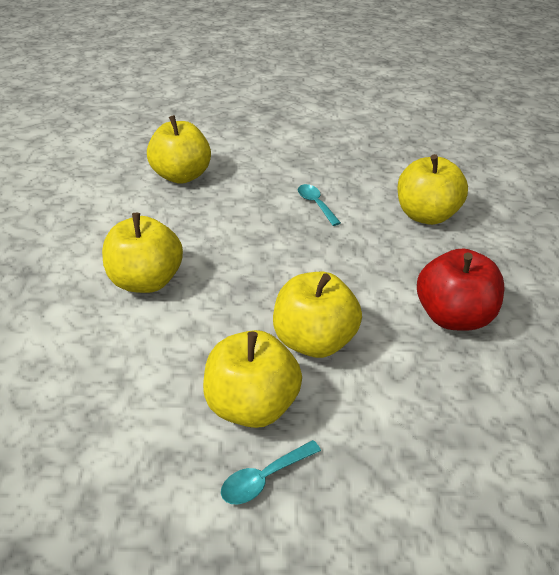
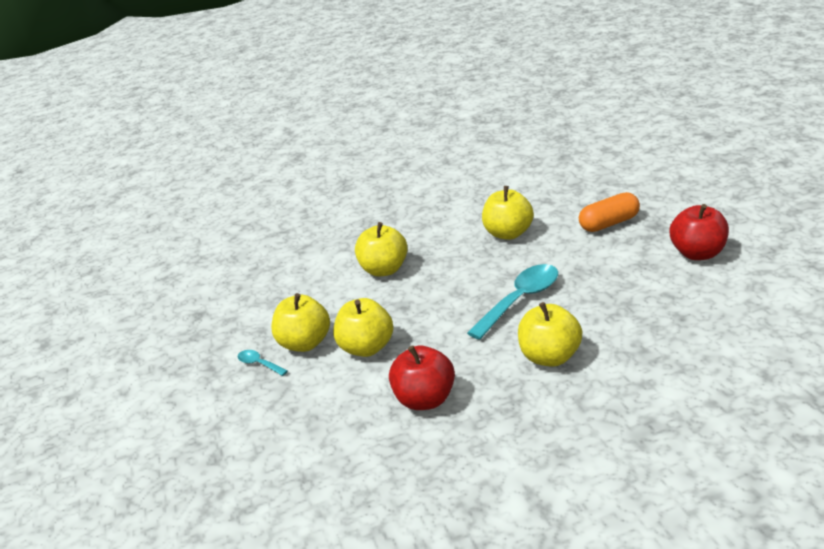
camera: 75 degrees right, 10 degrees down
turquoise spoon [298,184,341,226] -> turquoise spoon [467,264,558,340], size x2.08
none -> orange capsule [579,192,640,232]
none -> red apple [669,204,729,260]

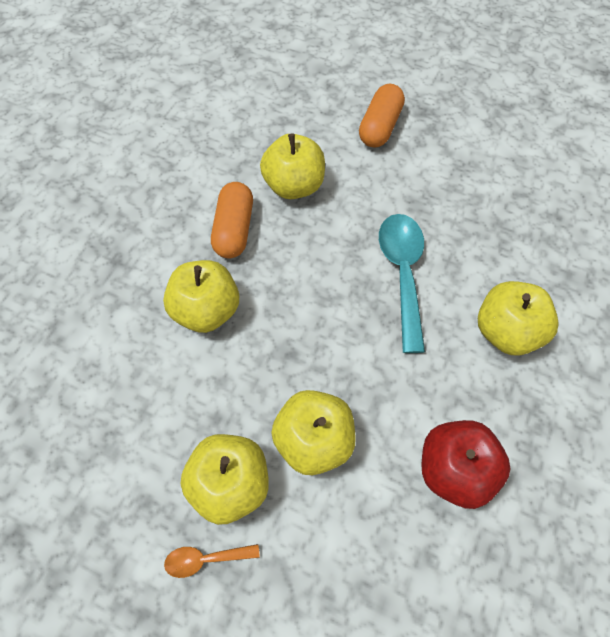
camera: 50 degrees left, 30 degrees up
turquoise spoon [238,350,288,376] -> orange spoon [164,544,260,578]
red apple [669,204,729,260] -> none
none -> orange capsule [211,182,253,258]

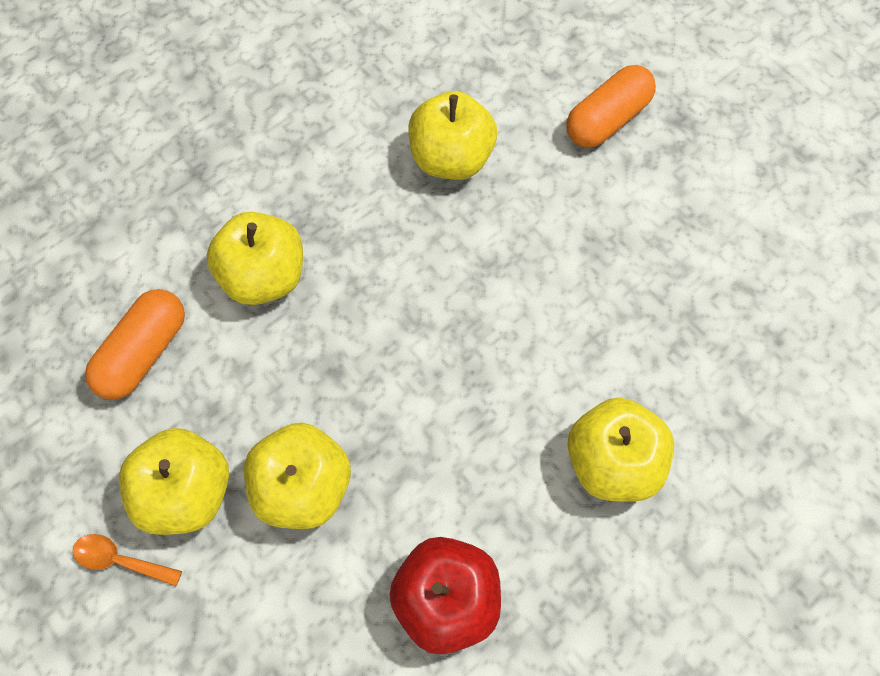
camera: 25 degrees right, 5 degrees up
orange capsule [211,182,253,258] -> orange capsule moved to [85,289,185,400]
turquoise spoon [379,214,425,353] -> none

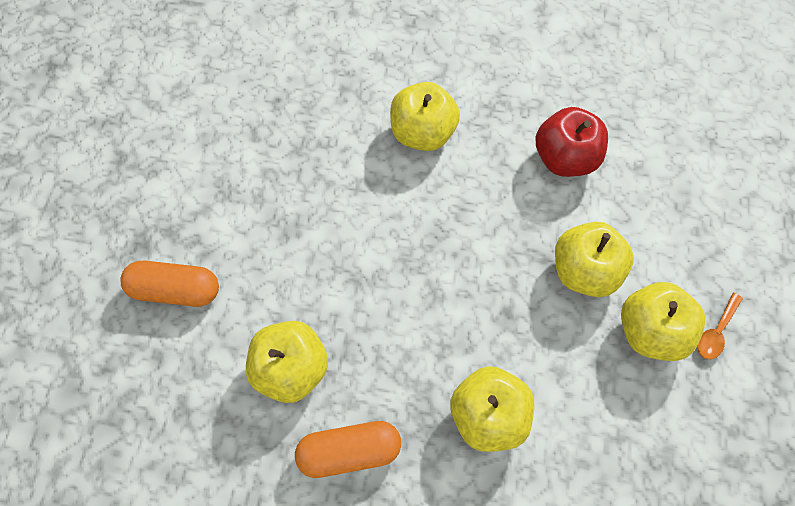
camera: 130 degrees left, 0 degrees up
orange spoon [73,534,182,586] -> orange spoon turned 60 degrees clockwise [697,293,743,359]
orange capsule [85,289,185,400] -> orange capsule moved to [295,421,401,478]

